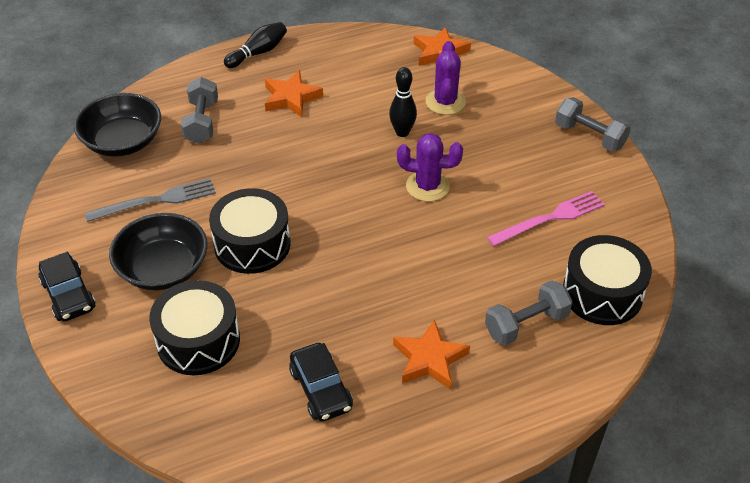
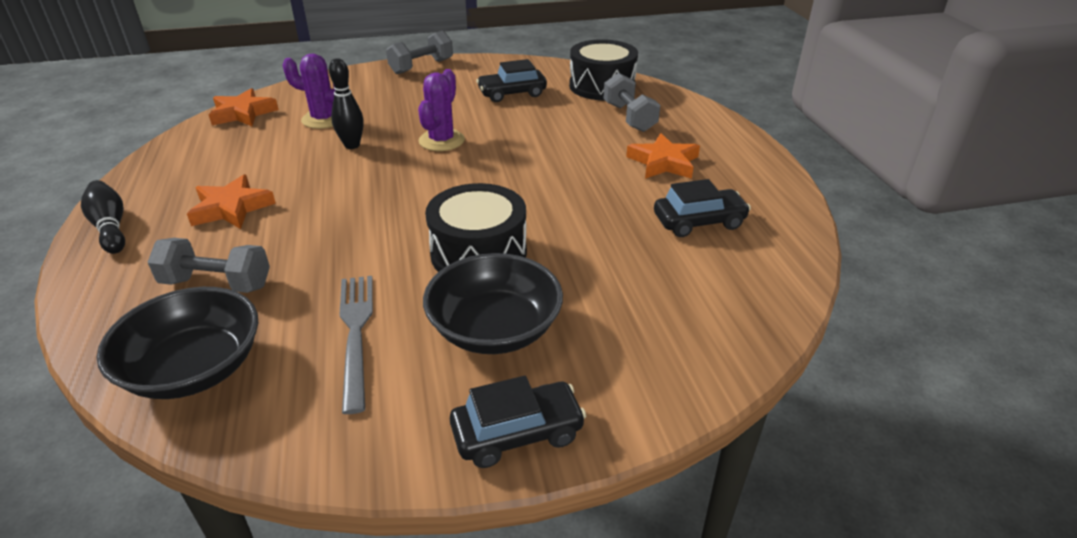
camera: 80 degrees left, 10 degrees down
black drum [149,280,240,375] -> none
pink fork [487,191,605,246] -> black car [476,59,547,102]

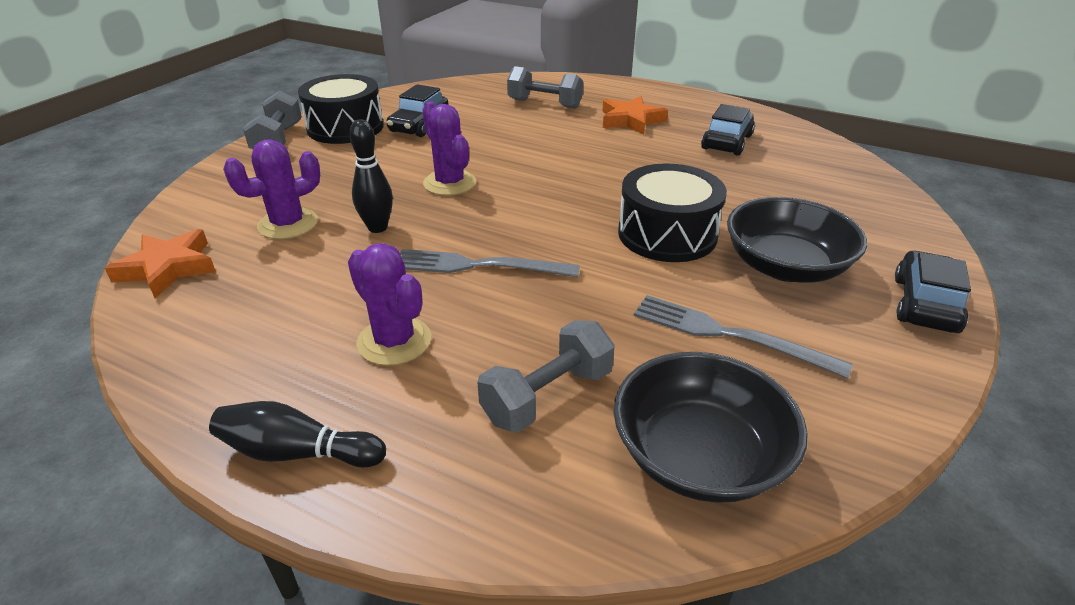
camera: 50 degrees left, 0 degrees up
orange star [187,175,276,229] -> purple cactus [348,243,431,366]
black drum [569,39,638,100] -> black drum moved to [298,74,384,144]
none -> grey fork [401,249,580,277]

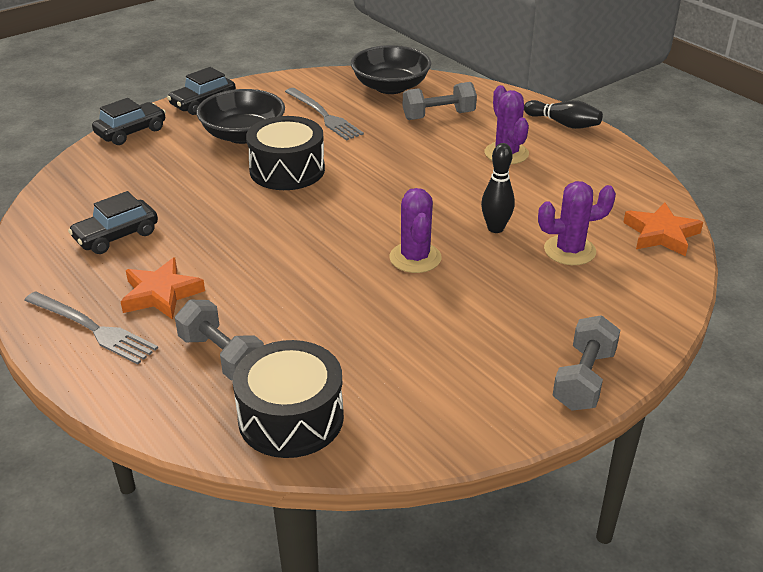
camera: 155 degrees left, 0 degrees up
black drum [298,74,384,144] -> black drum moved to [233,340,344,458]
black car [386,84,449,137] -> black car moved to [92,98,166,145]
grey fork [401,249,580,277] -> grey fork moved to [24,291,158,364]

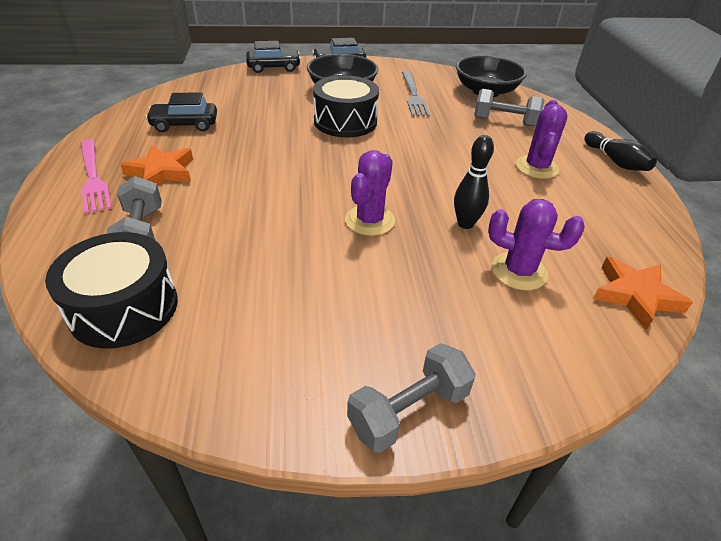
camera: 30 degrees right, 5 degrees up
grey fork [24,291,158,364] -> pink fork [81,139,112,214]

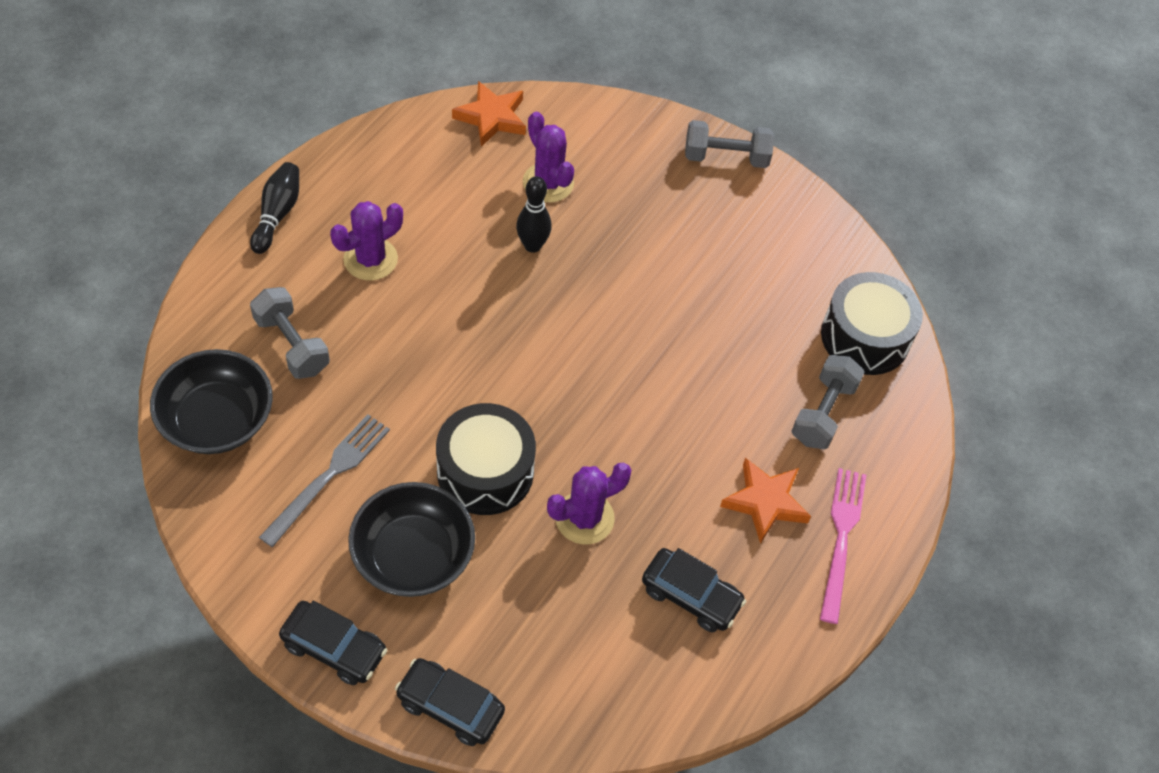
camera: 145 degrees left, 15 degrees up
purple cactus [345,150,395,236] -> purple cactus moved to [547,463,631,545]

